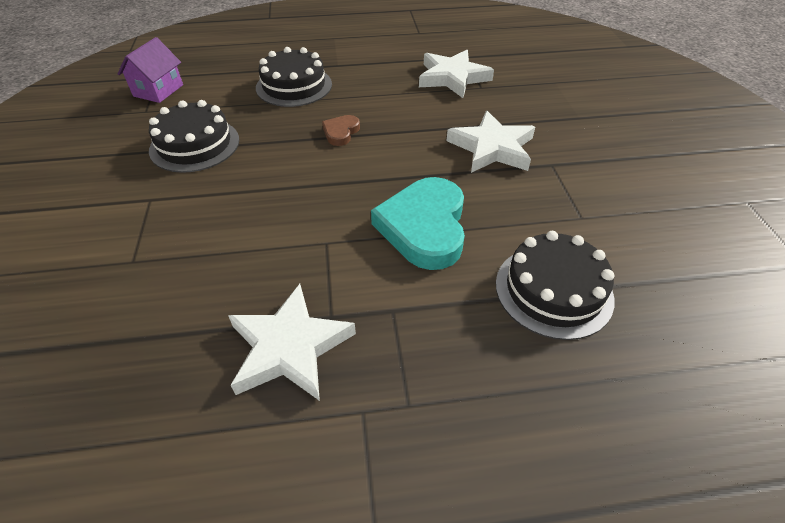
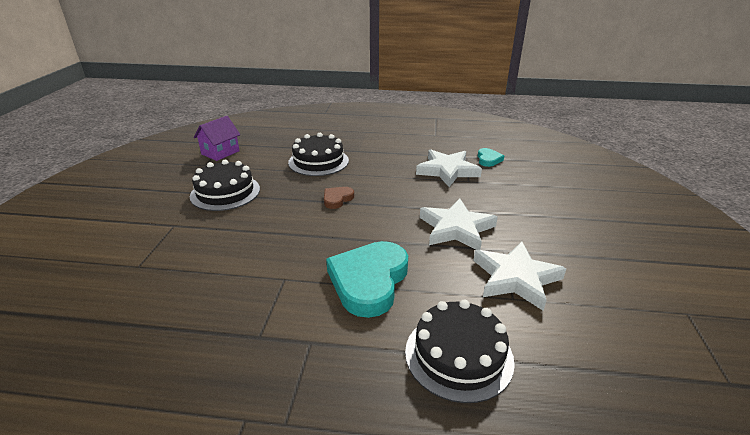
camera: 15 degrees right, 15 degrees down
white star [228,284,356,401] -> white star moved to [473,241,566,311]
none -> turquoise heart [478,148,504,167]

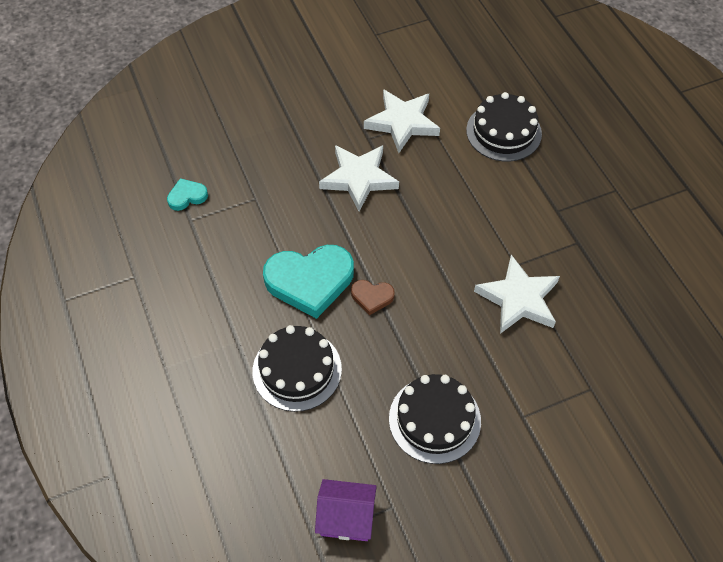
camera: 120 degrees left, 25 degrees up
turquoise heart [326,241,408,318] -> turquoise heart moved to [263,245,354,319]
white star [416,149,482,187] -> white star moved to [474,255,560,334]

